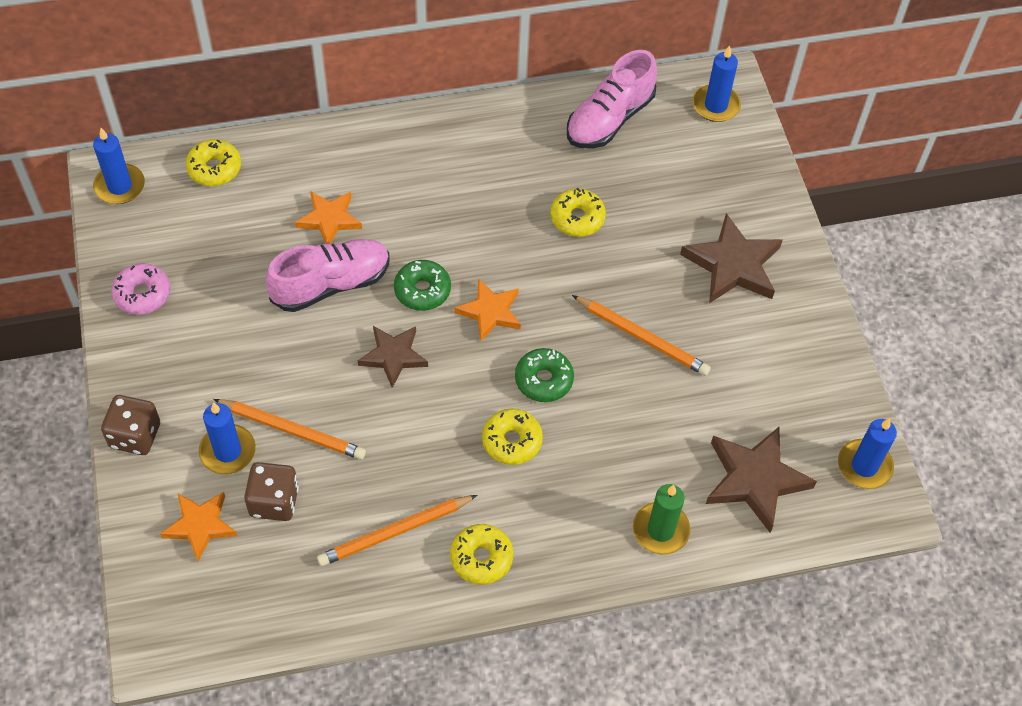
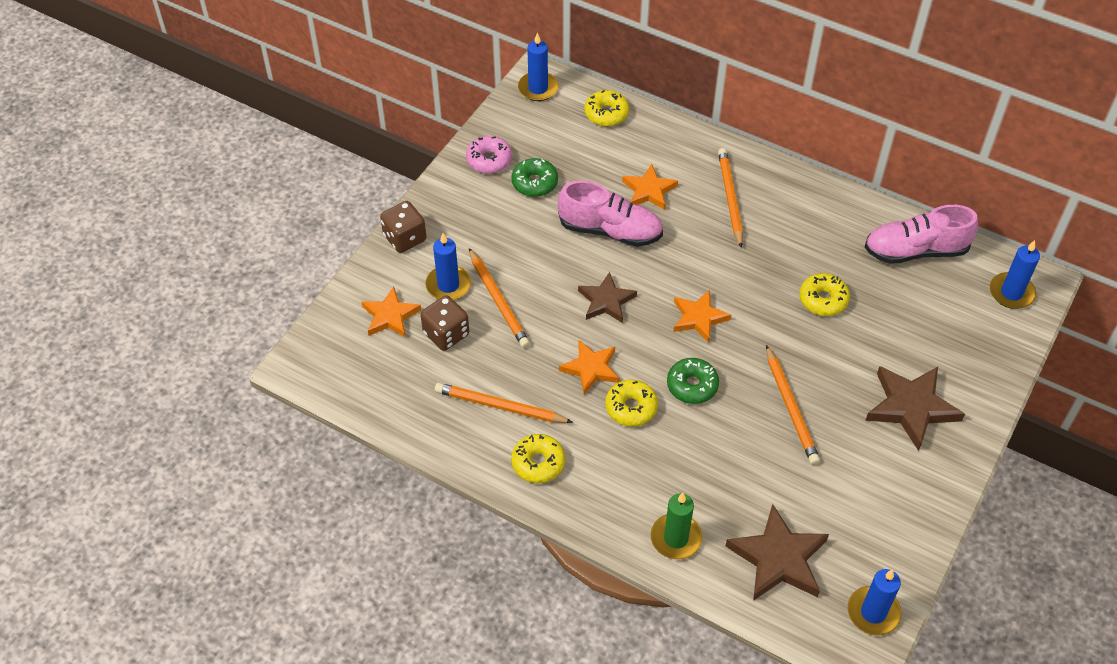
camera: 45 degrees right, 5 degrees down
green donut [394,260,451,311] -> green donut moved to [511,158,558,197]
none -> orange star [559,340,619,395]
none -> orange pencil [718,148,743,248]

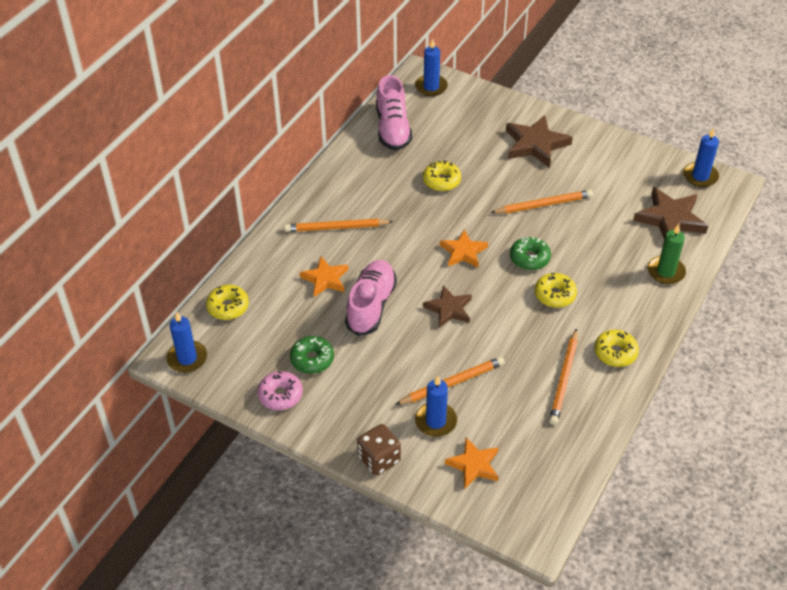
camera: 90 degrees left, 5 degrees down
brown dice [421,295,469,351] -> none
orange star [559,340,619,395] -> none

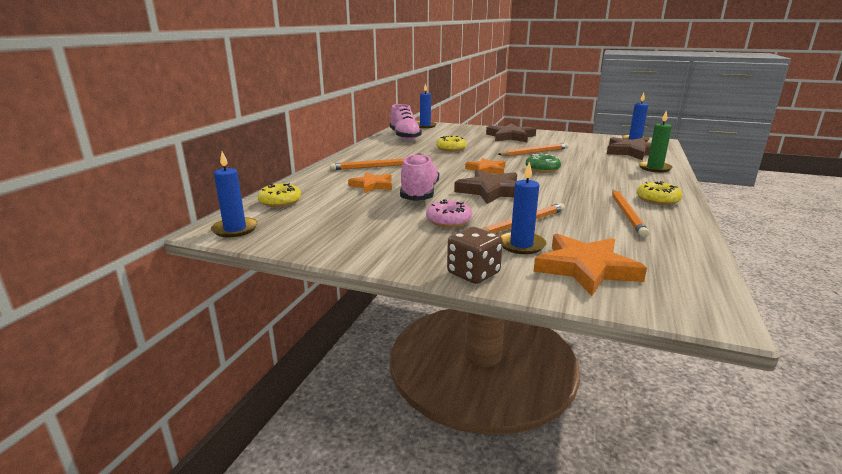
camera: 10 degrees left, 25 degrees down
pink donut [257,371,303,410] -> pink donut moved to [426,199,472,228]
green donut [290,336,334,374] -> none
brown star [423,285,472,328] -> brown star [454,170,517,204], size x1.53
orange star [445,437,498,489] -> orange star [533,234,647,296], size x1.53
yellow donut [535,273,577,308] -> none

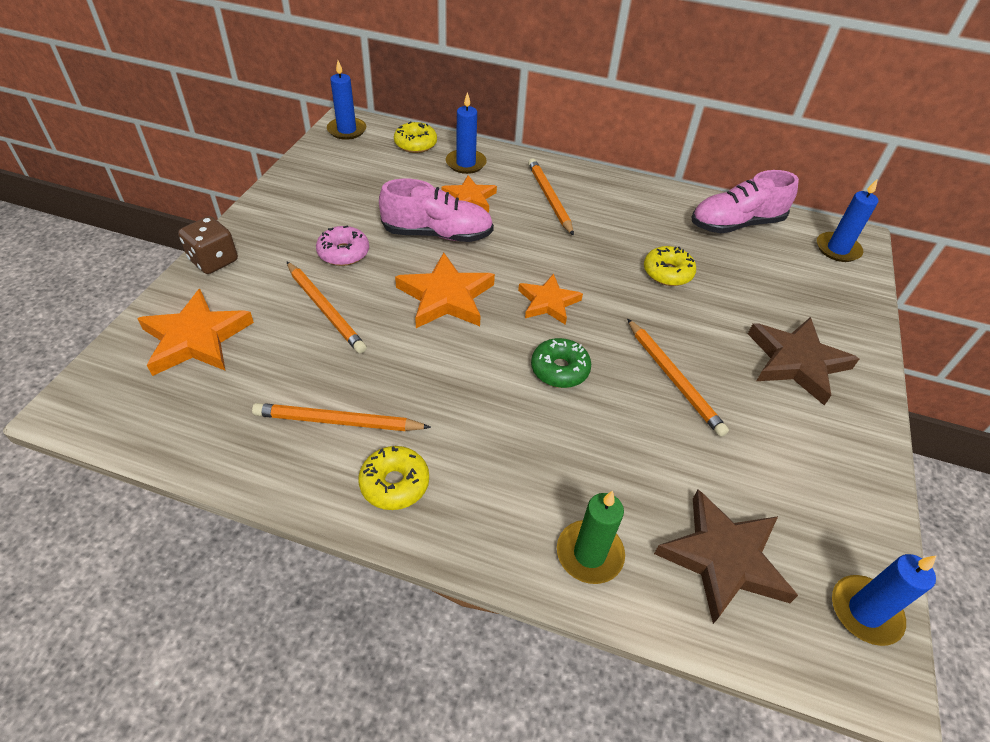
camera: 85 degrees right, 25 degrees up
brown star [454,170,517,204] -> orange star [395,253,495,328]
blue candle [500,162,546,254] -> blue candle moved to [446,92,487,174]

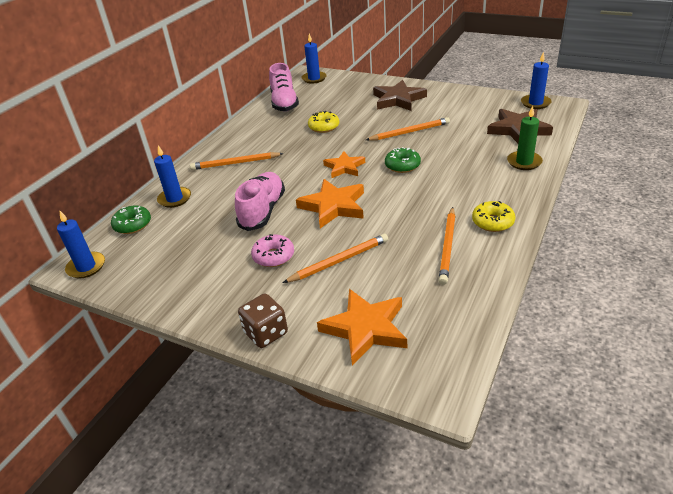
camera: 75 degrees left, 10 degrees down
yellow donut [394,121,437,153] -> green donut [111,205,151,234]
orange star [441,175,497,213] -> none

